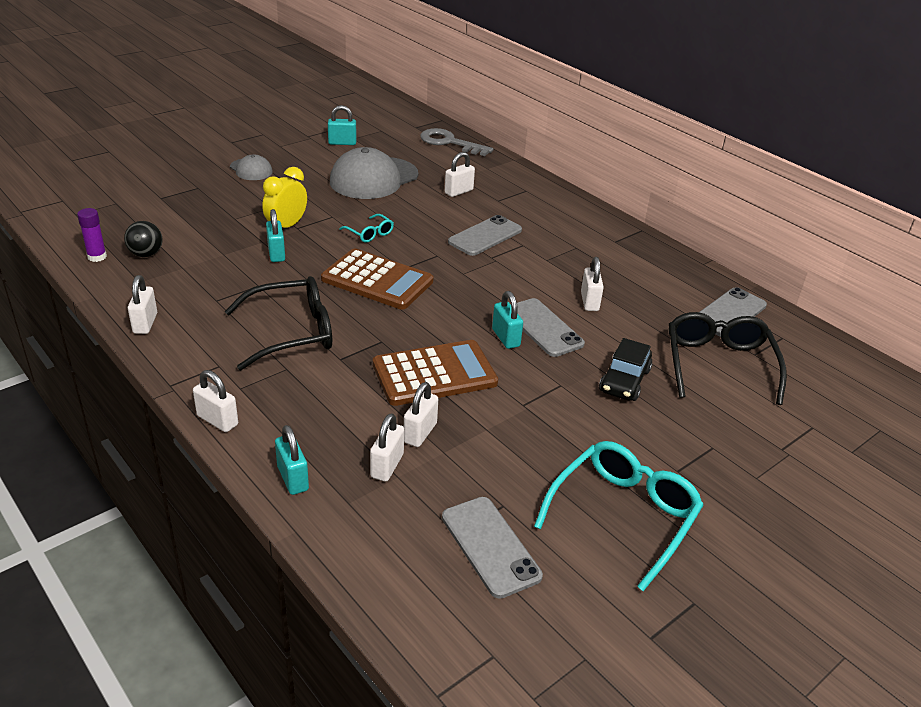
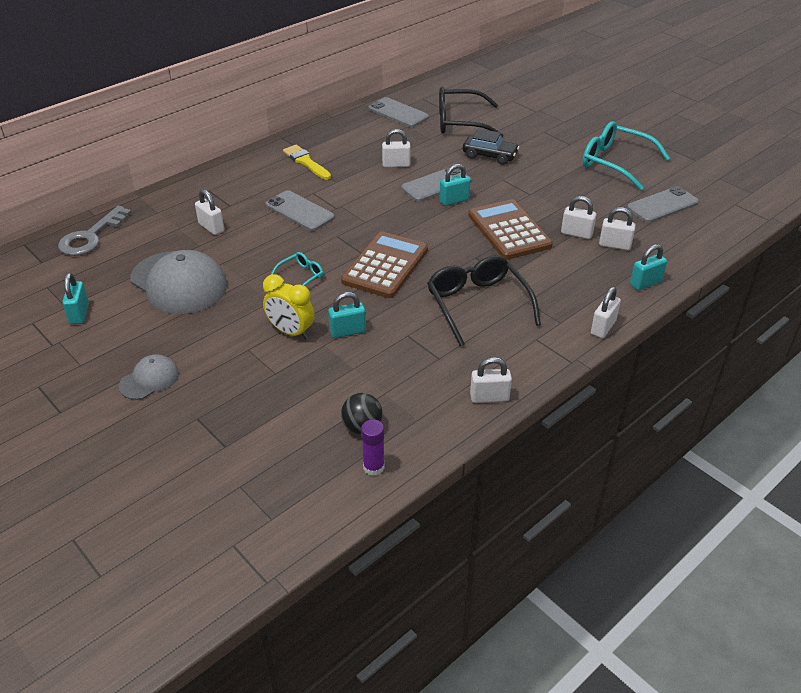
camera: 90 degrees left, 5 degrees up
none -> yellow brush [283,145,331,180]

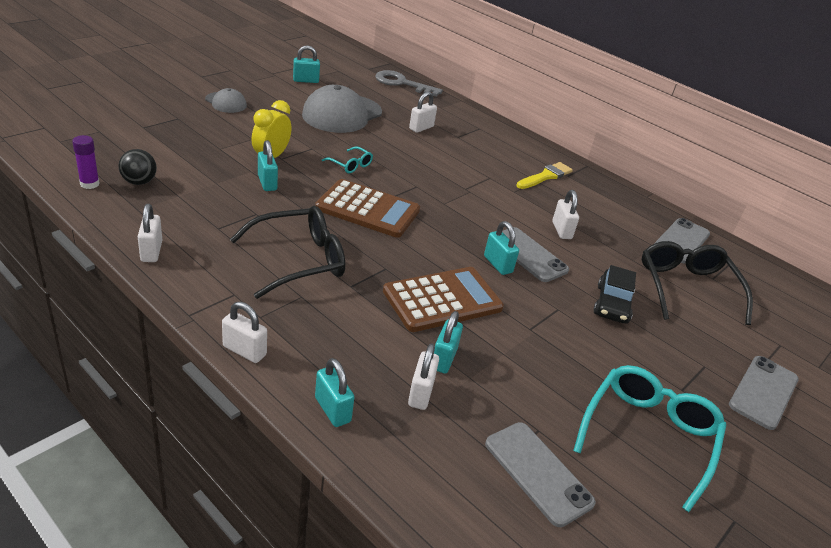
camera: 80 degrees right, 5 degrees down
grey phone [266,190,335,231] -> grey phone moved to [729,356,799,430]
white padlock [561,196,596,239] -> turquoise padlock [434,311,463,374]

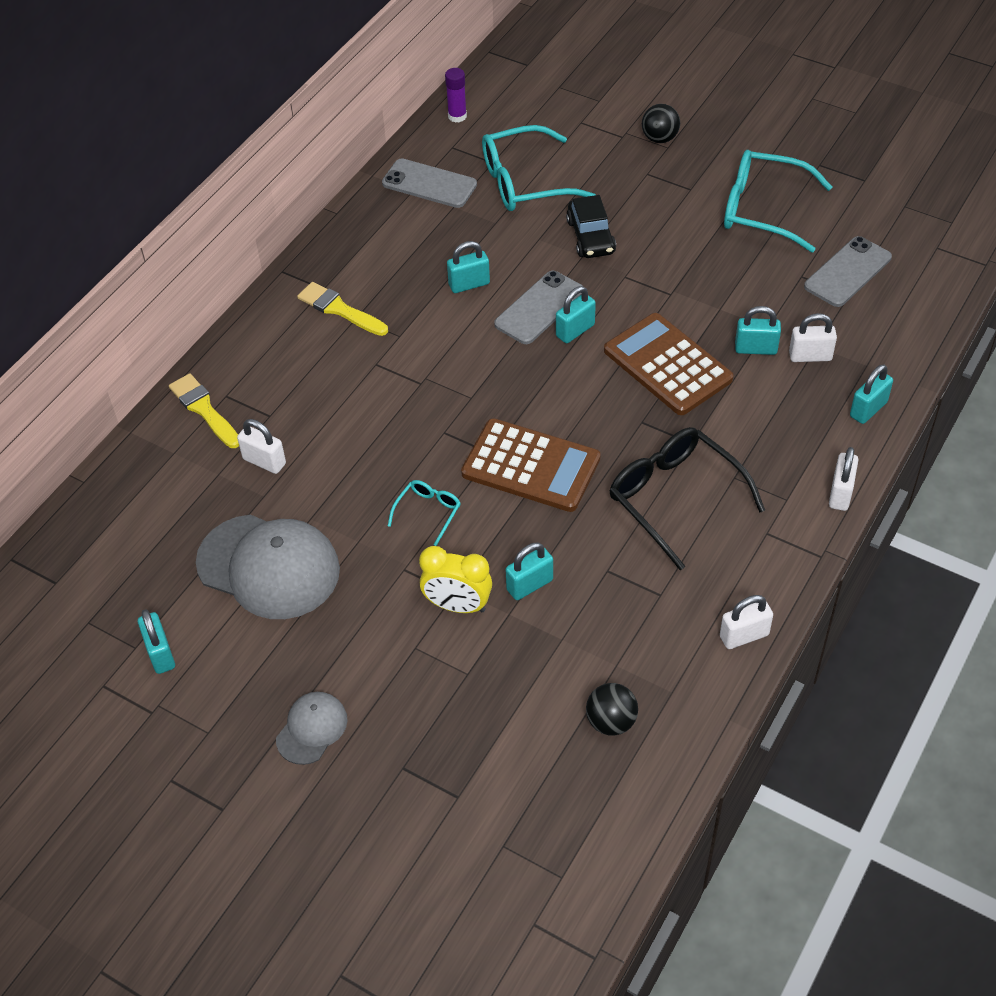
camera: 95 degrees left, 15 degrees up
purple glue stick [72,135,100,189] -> purple glue stick moved to [445,68,467,123]
brown calculator [315,179,420,238] -> brown calculator turned 105 degrees clockwise [461,418,601,512]
grey key [375,70,443,97] -> none
white padlock [552,190,579,239] -> turquoise padlock [447,241,490,293]
black car [594,265,636,324] -> black car turned 75 degrees clockwise [566,195,616,258]
black glasses [642,241,753,325] -> turquoise glasses [482,125,596,211]
grey phone [729,356,799,430] -> black ball [642,104,680,143]
none -> yellow brush [169,373,239,448]

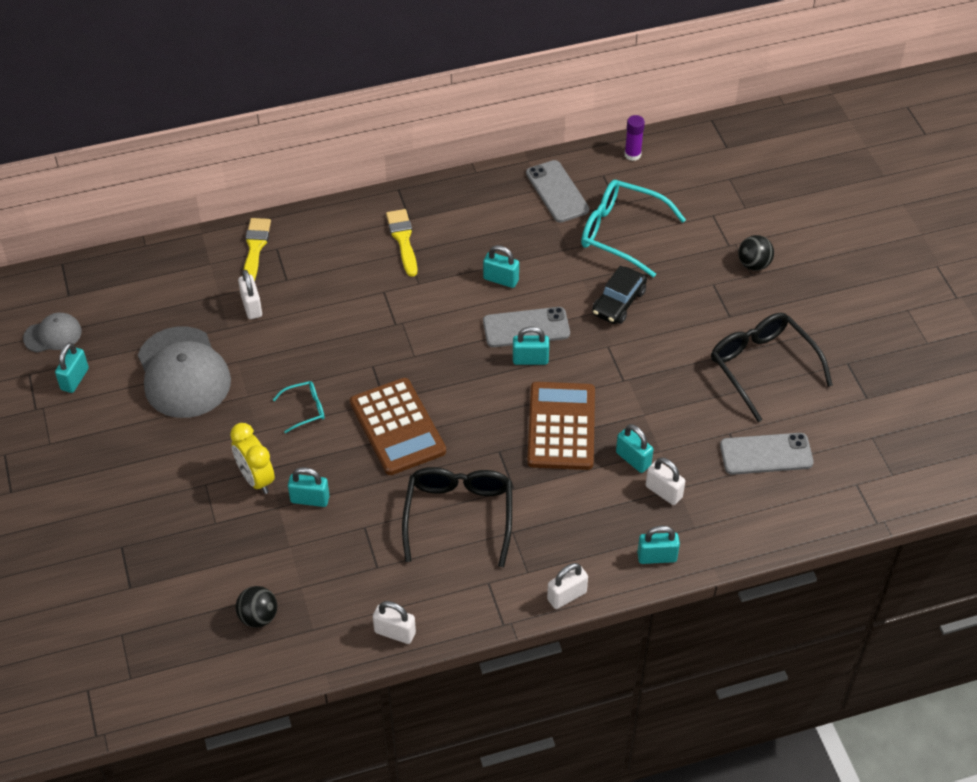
camera: 40 degrees right, 0 degrees up
grey cap [276,692,348,765] -> grey cap moved to [23,313,82,353]
turquoise glasses [724,150,832,253] -> black glasses [711,313,833,422]

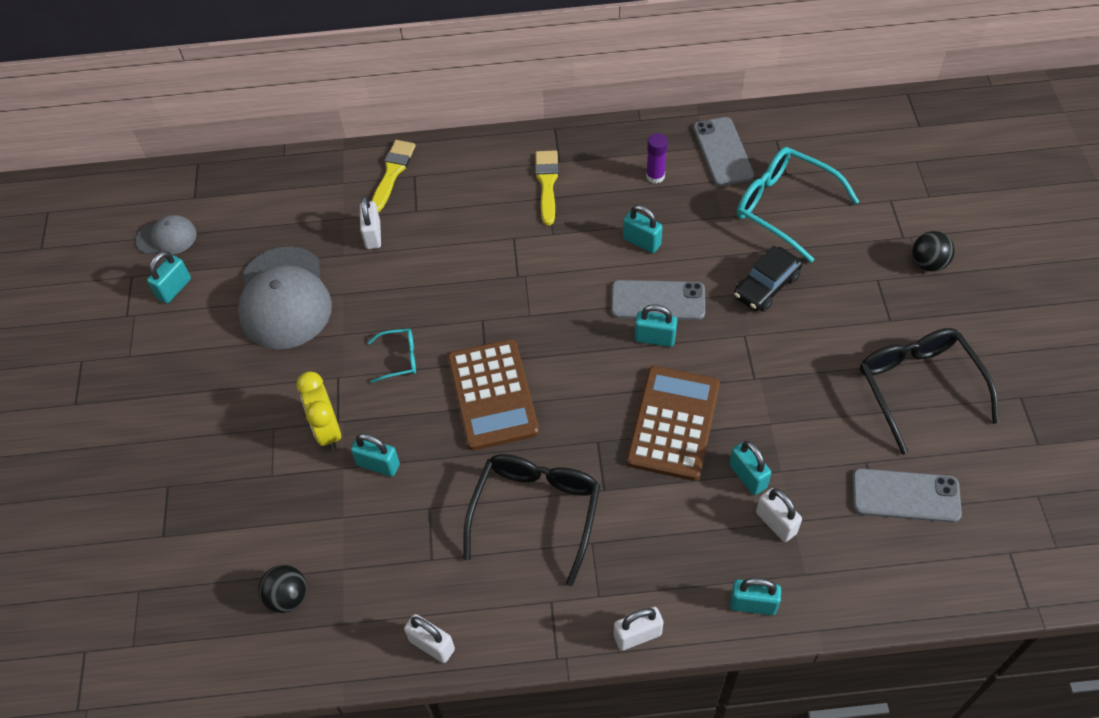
camera: 15 degrees right, 5 degrees up
purple glue stick [624,115,645,161] -> purple glue stick moved to [646,133,668,184]

